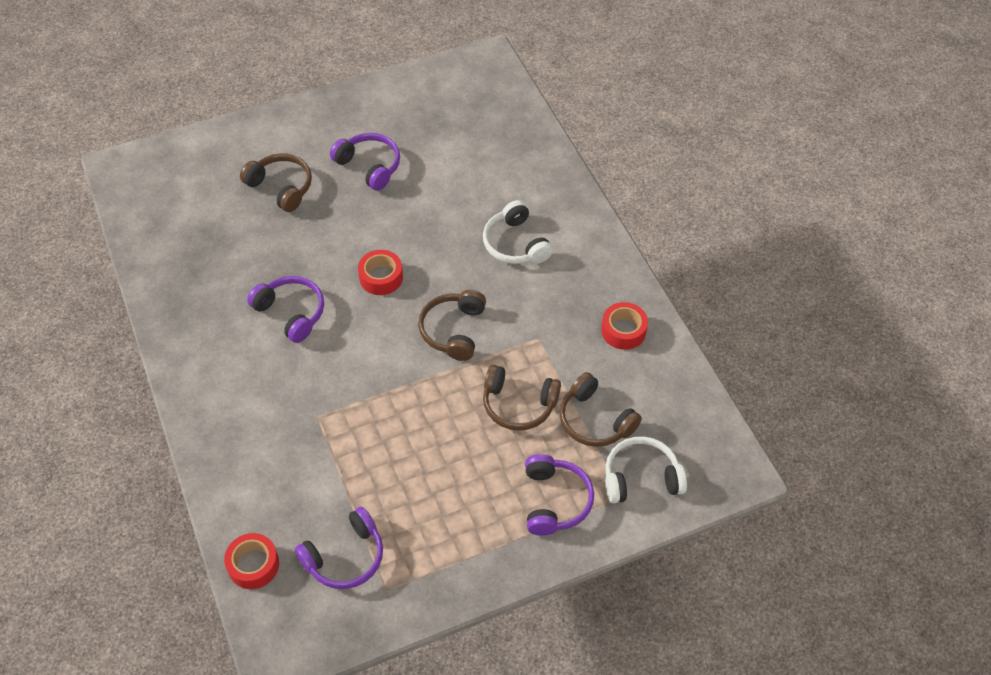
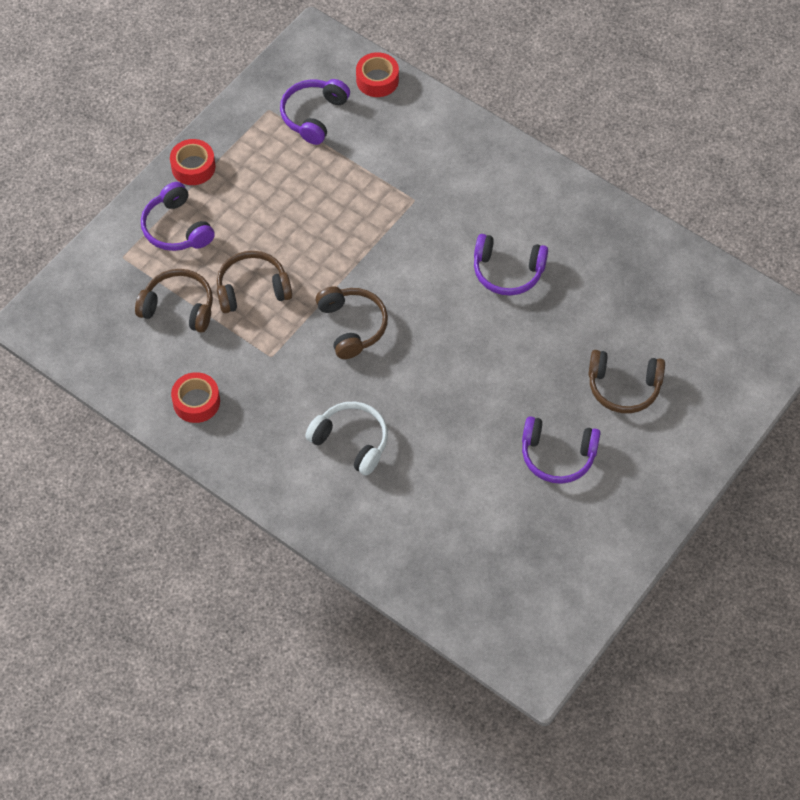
camera: 150 degrees right, 5 degrees up
red tape [358,250,403,295] -> red tape moved to [170,139,215,185]
white headphones [605,437,687,503] -> none

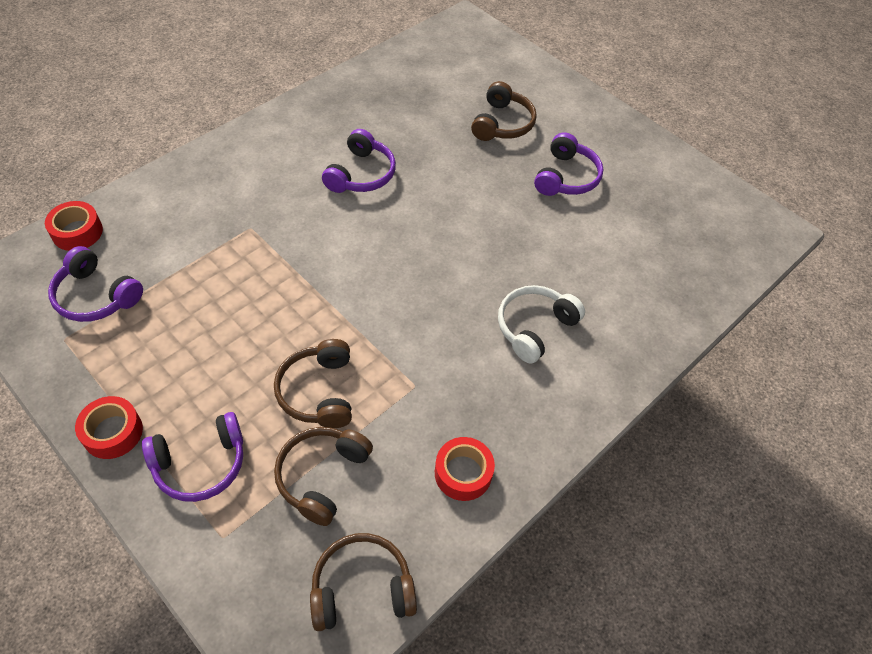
camera: 85 degrees left, 5 degrees down
brown headphones [316,286,388,359] -> brown headphones moved to [310,533,417,631]

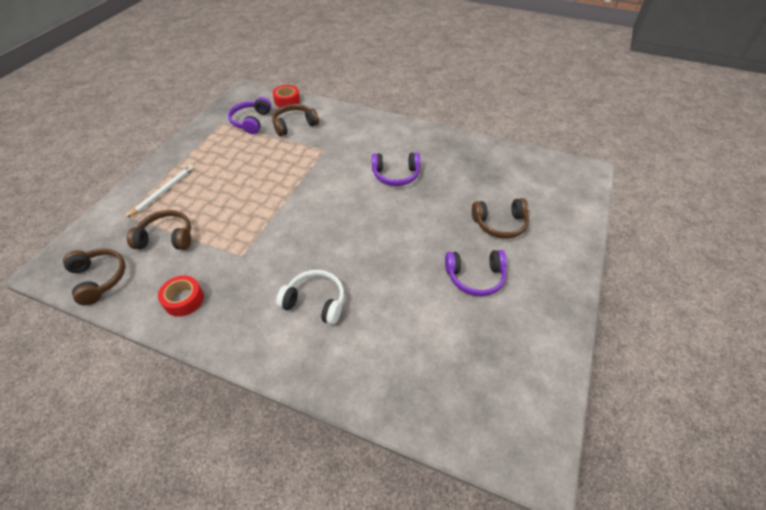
camera: 70 degrees right, 5 degrees down
red tape [75,396,143,459] -> none
purple headphones [142,412,243,502] -> white pencil [127,165,194,218]
brown headphones [274,339,352,428] -> brown headphones moved to [272,104,319,136]

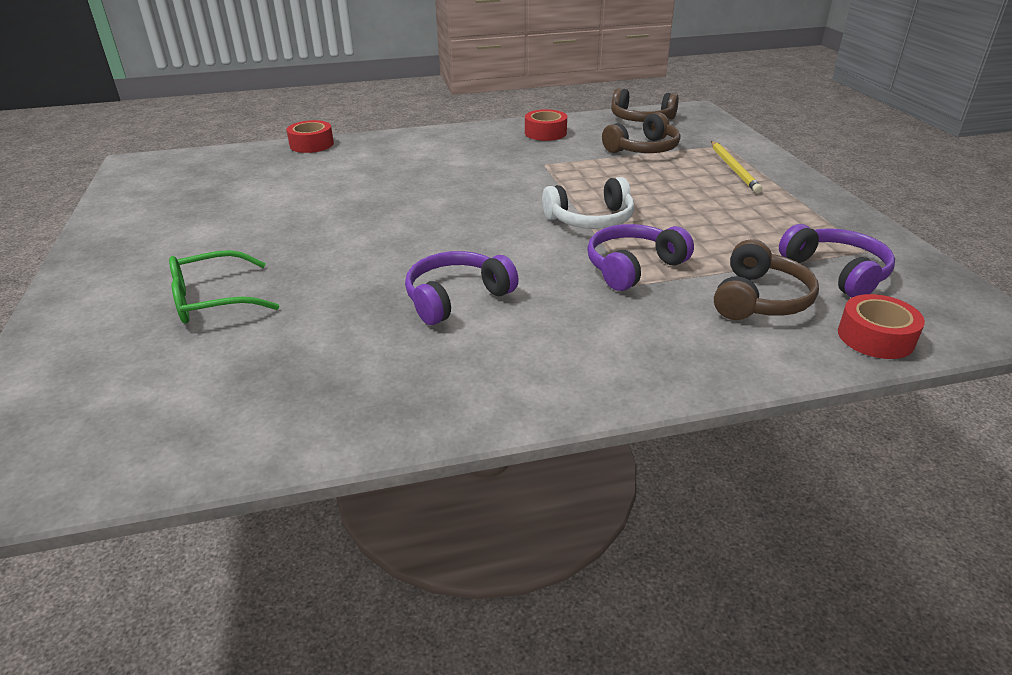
camera: 145 degrees right, 15 degrees down
white pencil [127,165,194,218] -> yellow pencil [711,141,763,193]
white headphones [276,270,344,325] -> white headphones moved to [542,177,634,229]
purple headphones [445,250,507,296] -> purple headphones moved to [587,224,694,291]
brown headphones [472,198,529,239] -> green glasses [169,250,279,324]
none -> red tape [286,120,334,153]

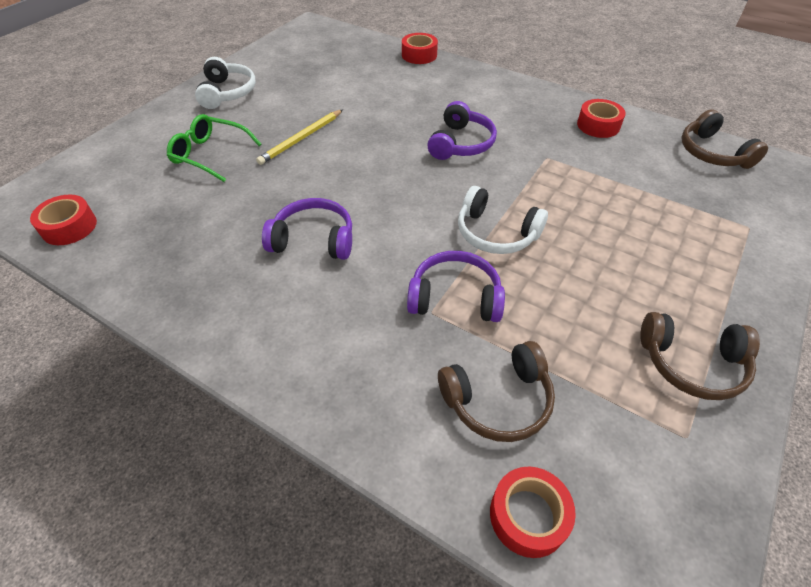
camera: 45 degrees right, 15 degrees up
brown headphones [602,112,680,153] -> brown headphones moved to [640,312,760,400]
yellow pencil [711,141,763,193] -> yellow pencil moved to [256,110,343,165]
purple headphones [779,224,895,298] -> purple headphones moved to [427,101,497,160]
none -> red tape [30,195,97,245]
none -> white headphones [195,57,256,109]

